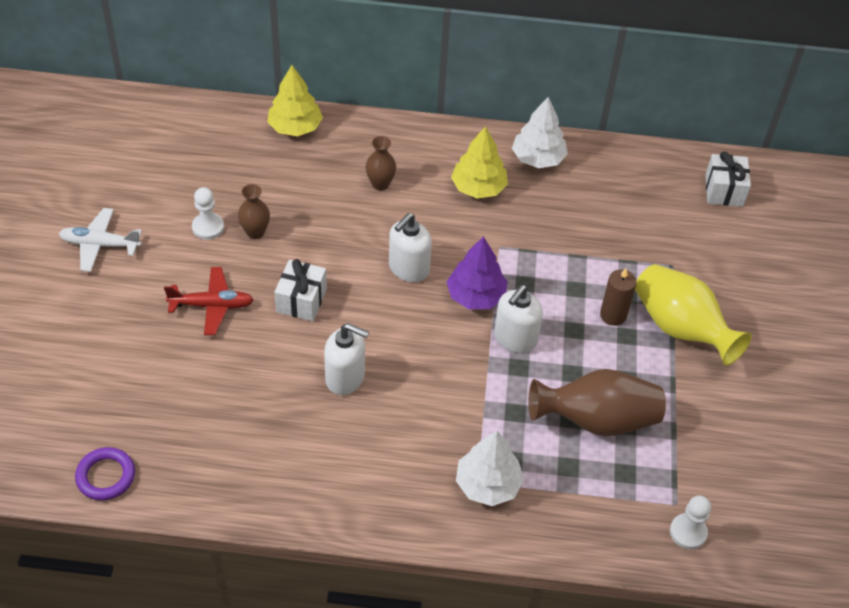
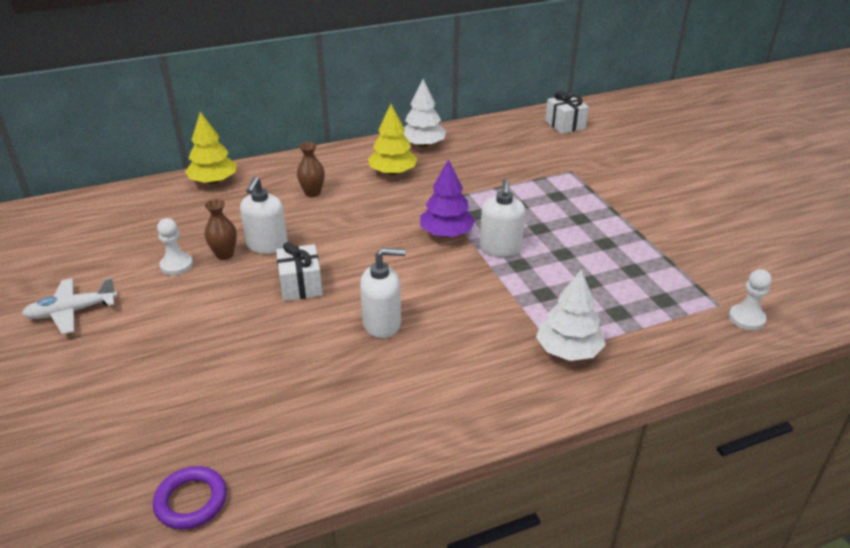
camera: 25 degrees left, 15 degrees down
red plane [164,267,253,335] -> none
white soap dispenser [389,213,432,282] -> white soap dispenser moved to [240,176,288,254]
brown vase [529,369,666,436] -> none
brown candle [600,268,637,326] -> none
yellow vase [635,264,751,365] -> none

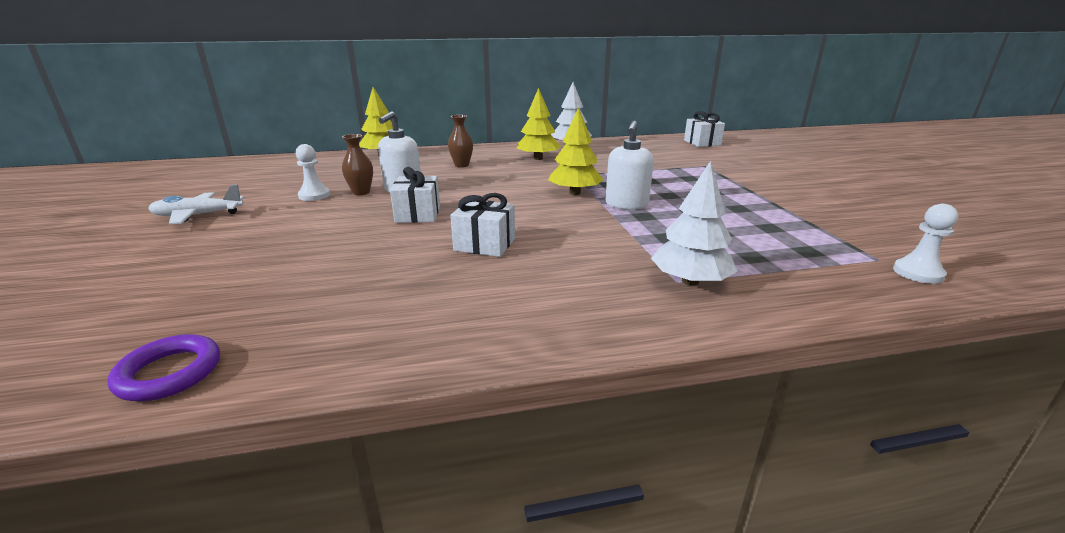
camera: 10 degrees right, 10 degrees down
white soap dispenser [360,248,405,338] -> white gift [450,193,515,257]
purple tree [420,159,476,237] -> yellow tree [548,107,604,195]

